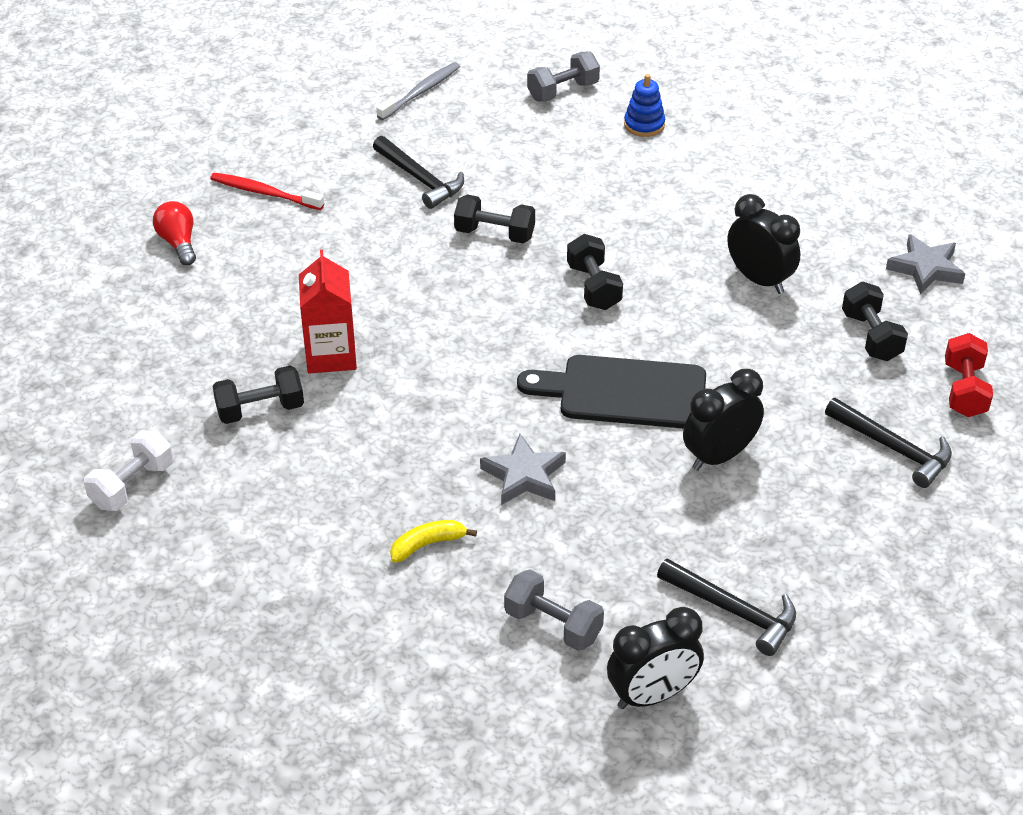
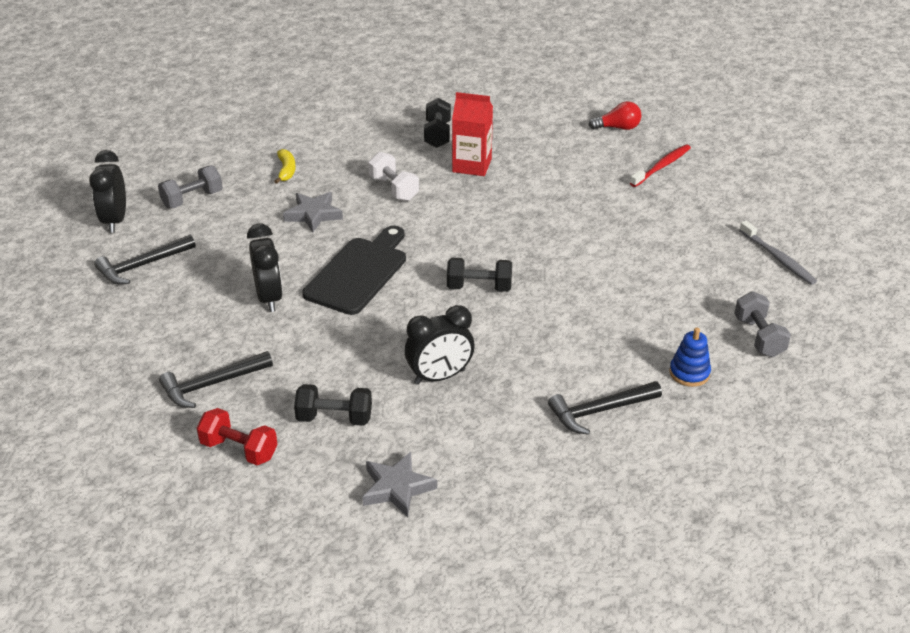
camera: 110 degrees right, 5 degrees down
white dumbbell [84,430,173,511] -> white dumbbell moved to [368,152,419,201]
black hammer [373,136,464,209] -> black hammer moved to [548,381,662,435]
black dumbbell [454,195,535,243] -> none

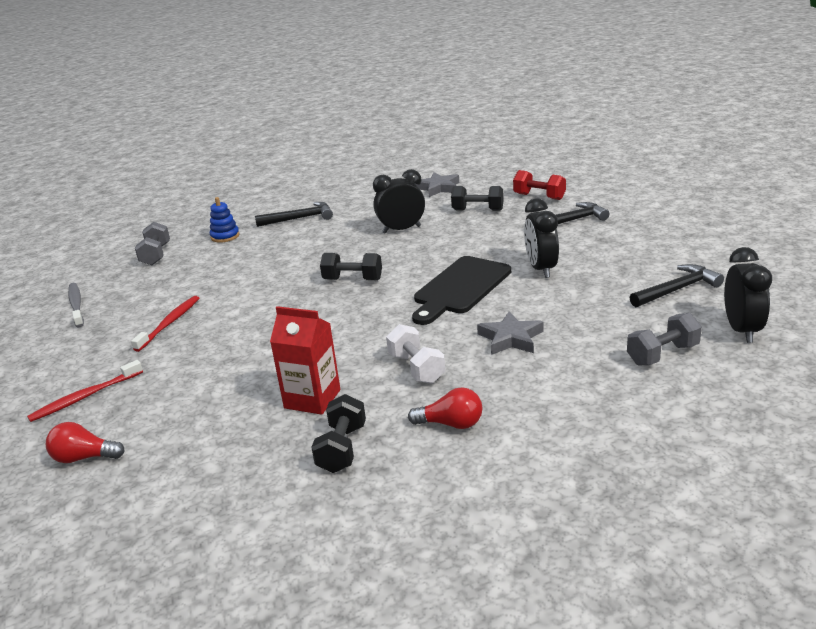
camera: 170 degrees left, 10 degrees down
yellow banana [274,149,296,184] -> none
none -> red toothbrush [131,296,199,352]
none -> red light bulb [408,387,482,429]

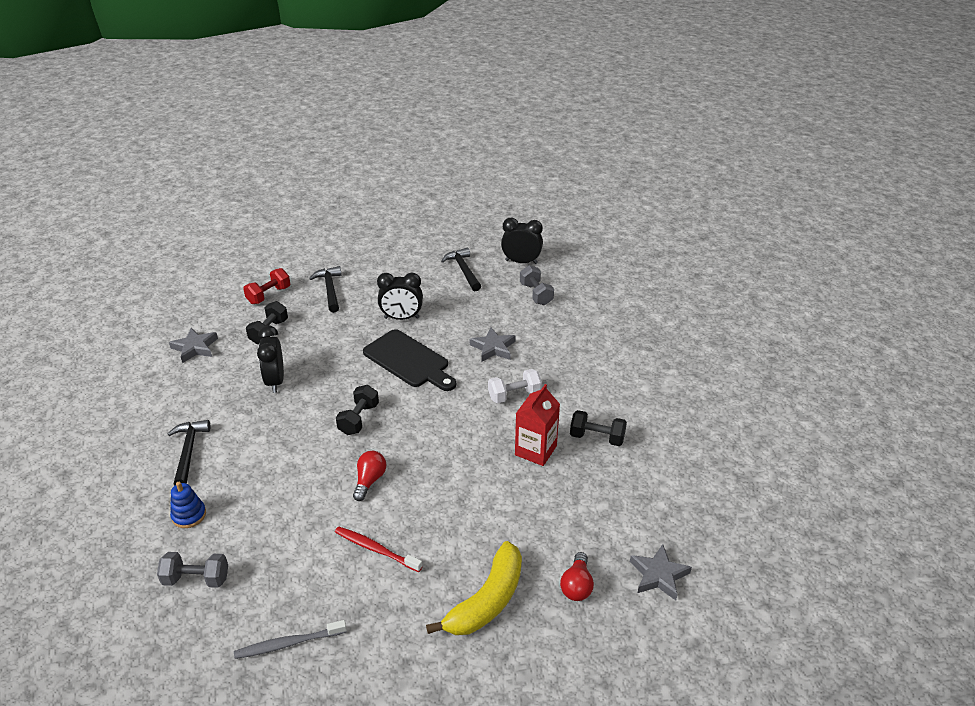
camera: 85 degrees left, 10 degrees up
red toothbrush [27,360,143,422] -> yellow banana [426,541,522,635]
red light bulb [408,387,482,429] -> red light bulb moved to [353,451,386,501]
none -> grey star [630,544,692,600]

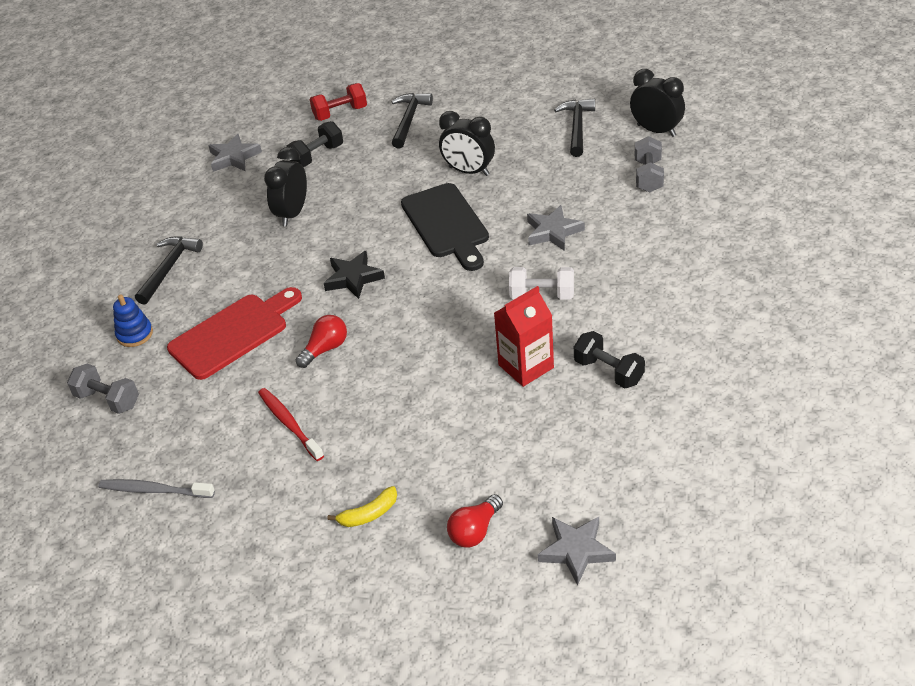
camera: 30 degrees right, 5 degrees up
black dumbbell [336,385,379,435] -> black star [324,251,385,299]
yellow banana [426,541,522,635] -> yellow banana [327,486,397,527], size x0.48
none -> red cutting board [167,287,302,380]

